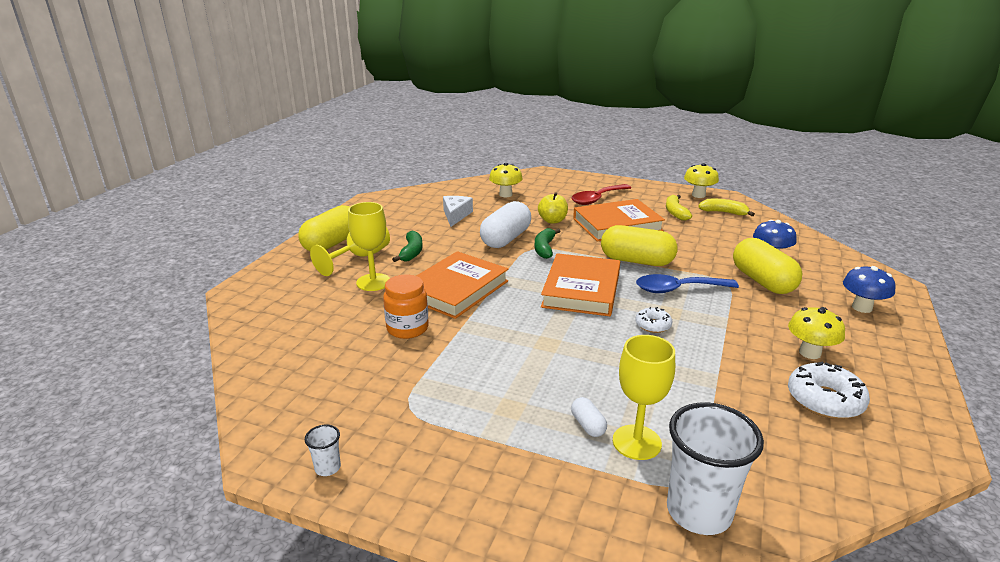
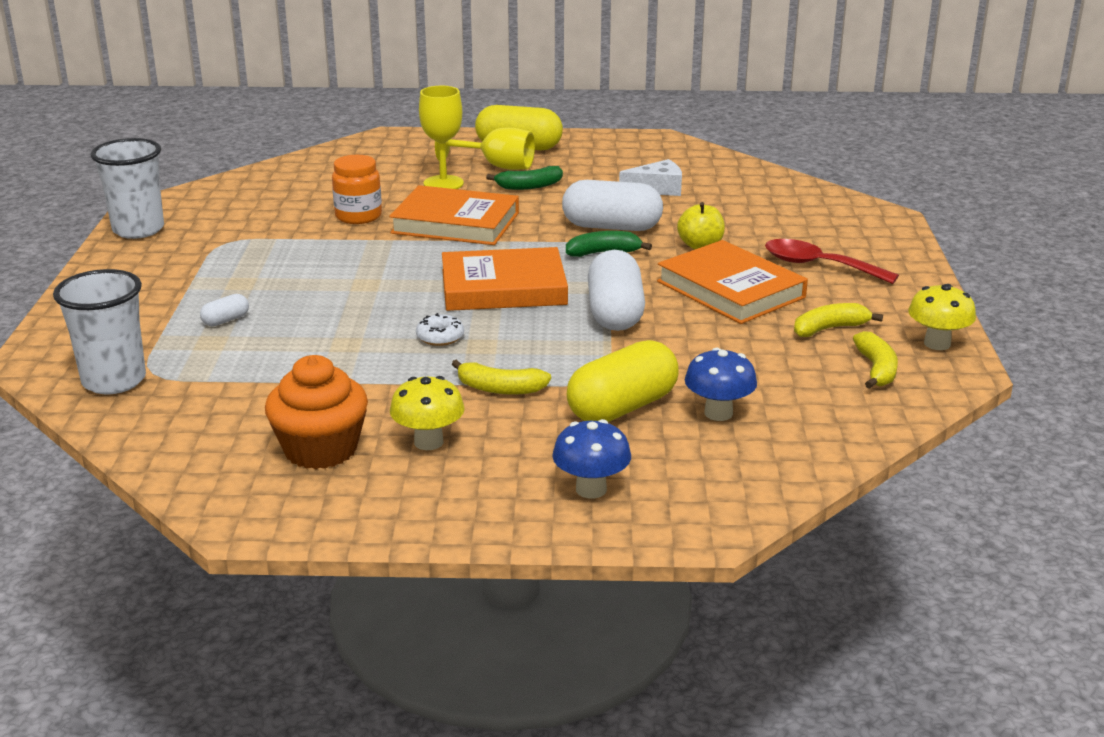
camera: 70 degrees right, 0 degrees up
white cup [305,425,341,476] -> white cup [91,138,164,239], size x2.32
yellow mushroom [489,163,523,197] -> none
yellow capsule [601,225,677,266] -> white capsule [588,250,645,331]
yellow goblet [613,335,675,460] -> none
blue spoon [636,274,739,293] -> none
white donut [788,362,870,419] -> orange cupcake [265,355,368,469]
none -> yellow banana [452,359,551,395]

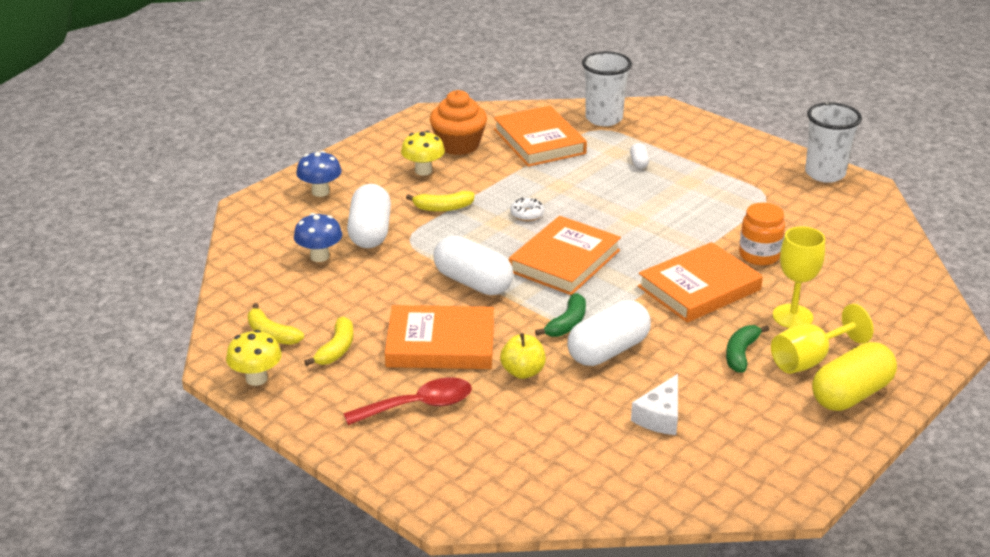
camera: 130 degrees right, 5 degrees up
yellow banana [452,359,551,395] -> yellow banana turned 150 degrees counterclockwise [406,191,475,212]
yellow capsule [567,340,679,422] -> white capsule [347,184,391,248]
none -> orange book [494,106,587,167]

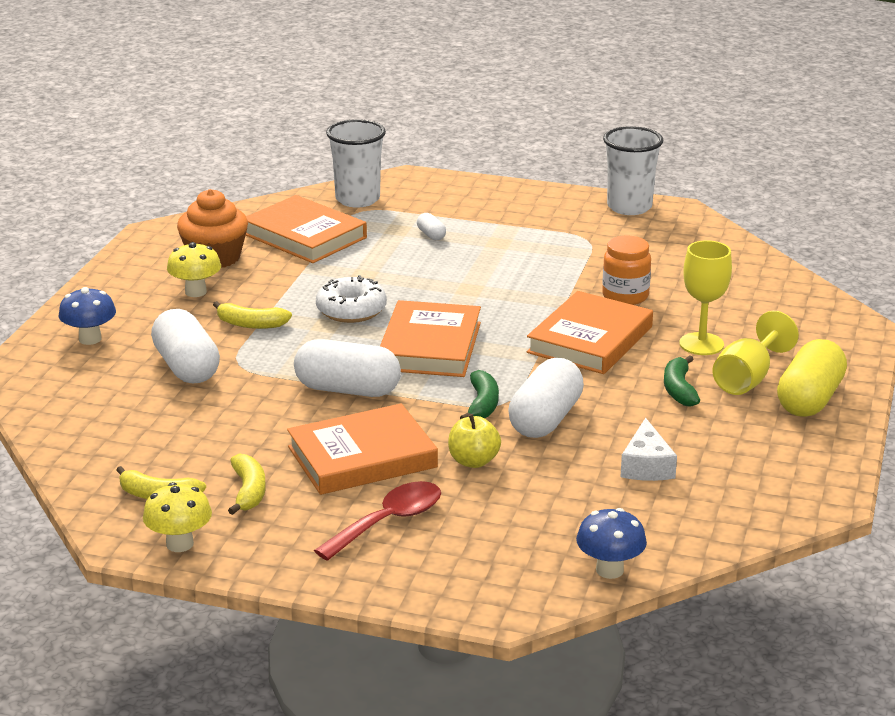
camera: 25 degrees left, 5 degrees down
blue mushroom [294,213,342,262] -> blue mushroom moved to [576,508,647,579]
yellow banana [406,191,475,212] -> yellow banana turned 45 degrees clockwise [213,301,292,329]
white donut [510,198,544,221] -> white donut [316,275,387,323], size x1.73

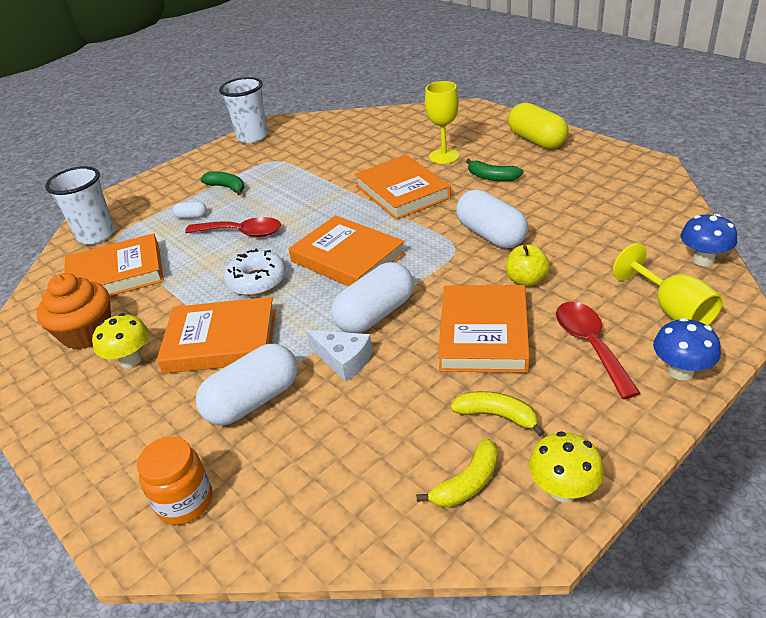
camera: 55 degrees left, 10 degrees up
blue mushroom [58,287,116,345] -> blue mushroom moved to [653,318,721,380]
white capsule [151,309,220,383] -> white capsule turned 45 degrees counterclockwise [196,344,298,425]
yellow banana [213,301,292,329] -> orange book [157,297,276,374]
green banana [460,370,499,419] -> green banana moved to [200,171,245,195]
orange jar [602,235,651,305] -> orange jar moved to [137,436,212,525]
white cheese [621,418,677,481] -> white cheese moved to [306,330,373,382]
yellow goblet [712,311,799,395] -> yellow goblet moved to [613,243,723,325]
none -> red spoon [185,217,281,237]

